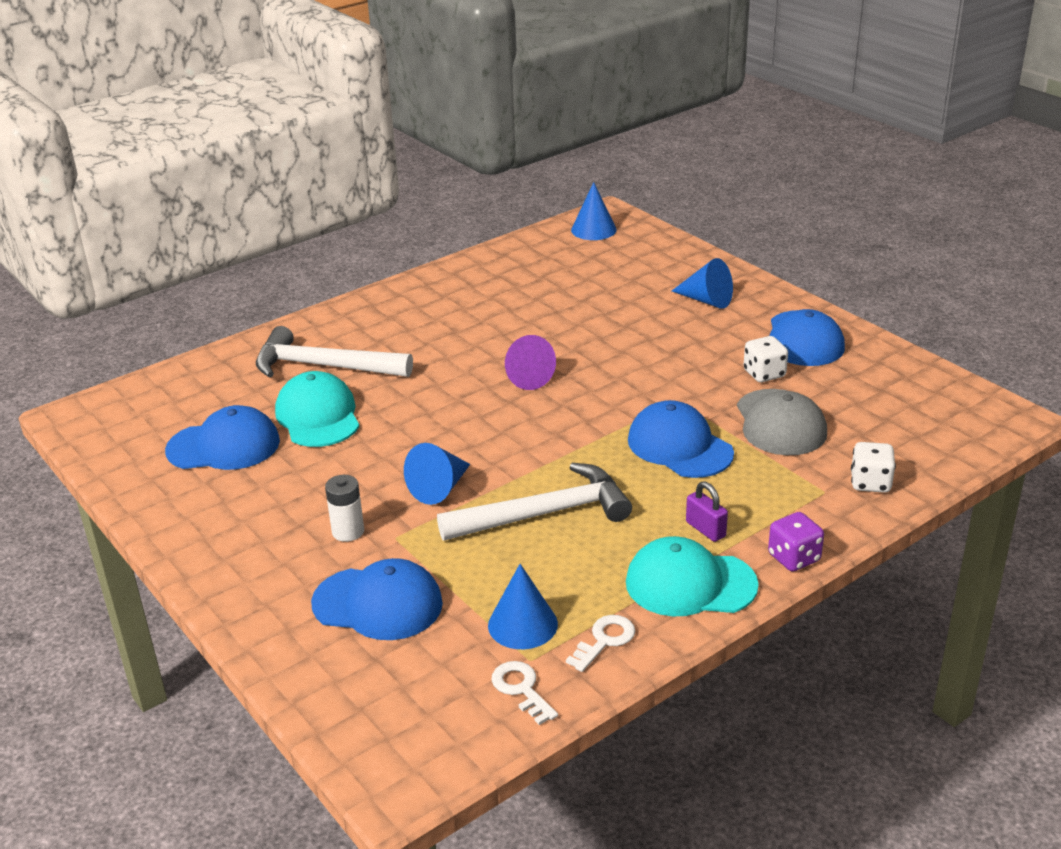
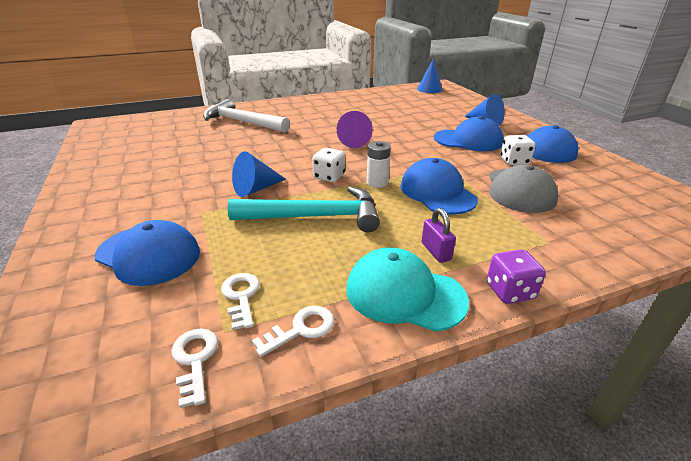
camera: 15 degrees right, 0 degrees up
blue cap [165,405,280,470] -> blue cap moved to [434,116,503,151]
turquoise cap [275,371,360,447] -> none
white battery [325,475,364,542] -> white battery moved to [367,141,391,188]
white hammer [437,463,632,541] -> turquoise hammer [228,186,380,232]
blue cone [488,564,558,649] -> white key [221,273,260,330]
white dice [851,442,896,493] -> white dice moved to [312,148,345,182]

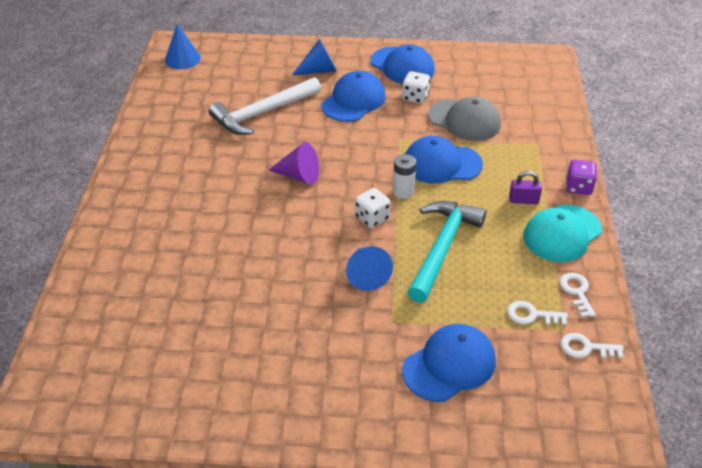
camera: 65 degrees left, 10 degrees up
white hammer [203,99,290,133] -> white hammer moved to [209,77,321,135]

